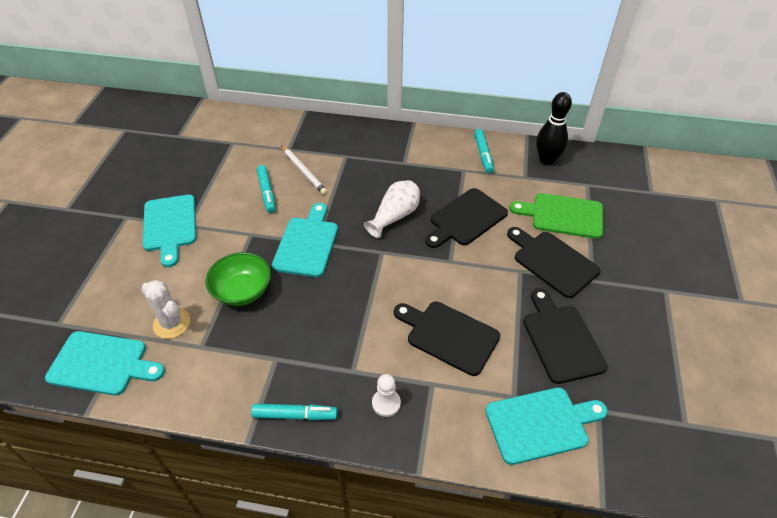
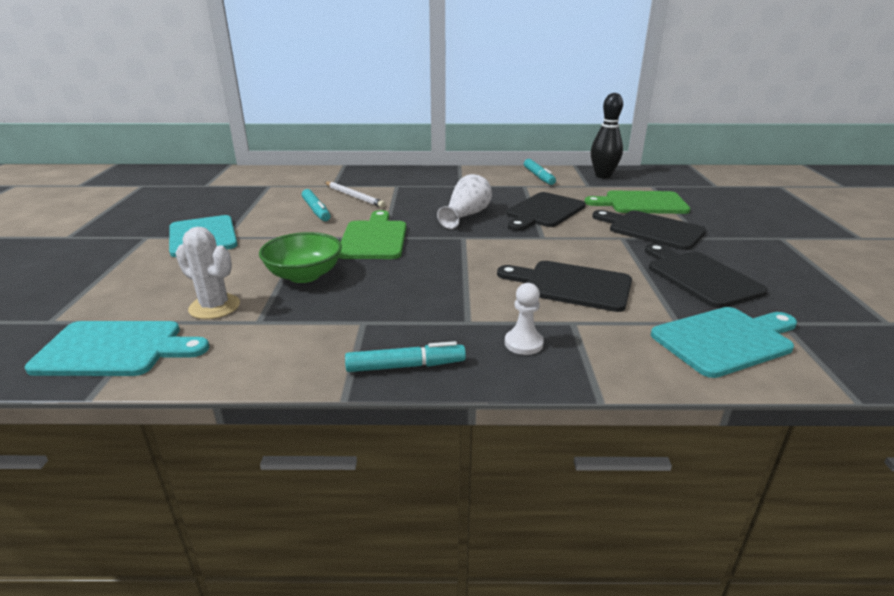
camera: 10 degrees left, 20 degrees down
turquoise cutting board [272,203,338,277] -> green cutting board [339,210,406,259]

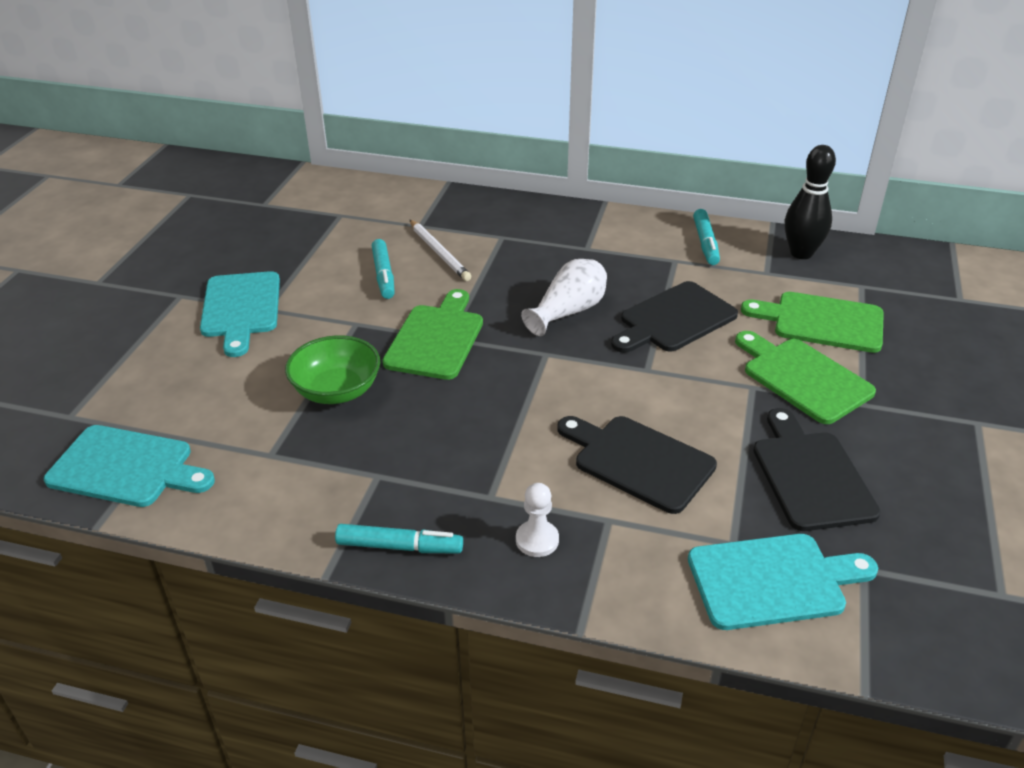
camera: 15 degrees right, 10 degrees up
white cactus [176,227,240,319] -> none
black cutting board [592,210,706,250] -> green cutting board [735,331,876,424]

